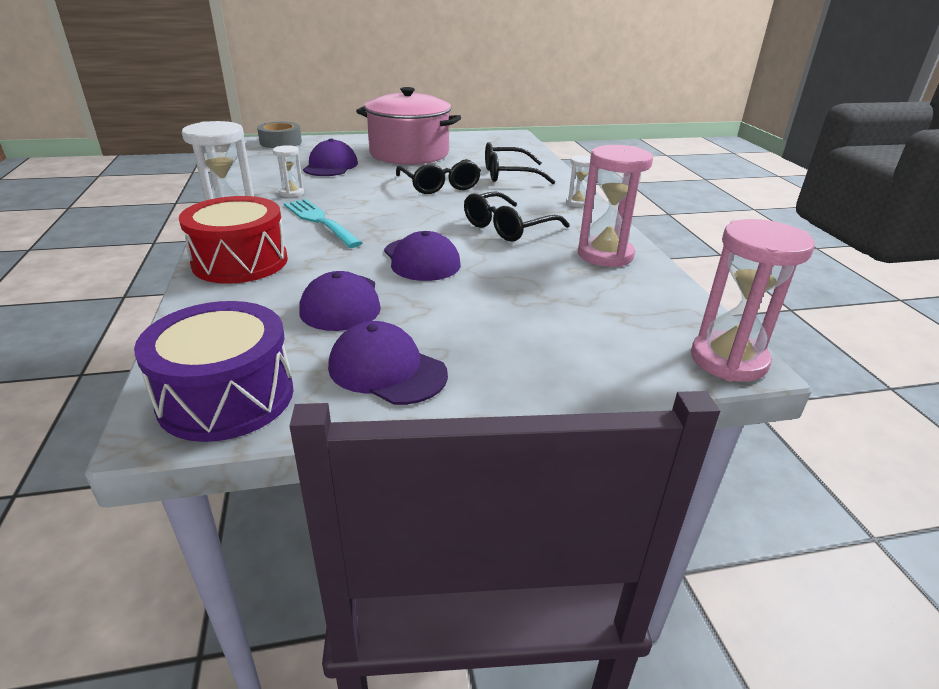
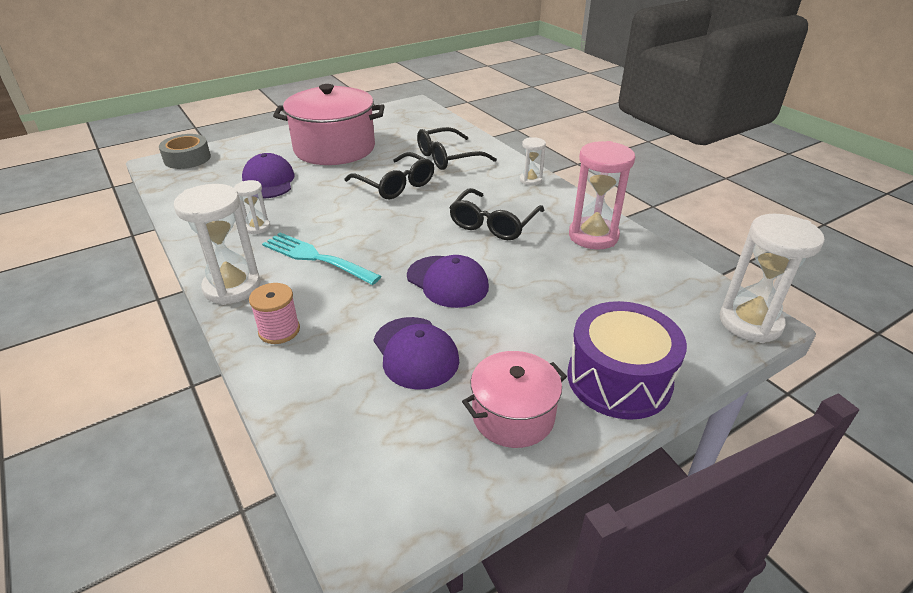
camera: 20 degrees left, 5 degrees up
purple drum [134,301,293,442] -> purple drum moved to [567,301,687,420]
red drum [179,196,288,284] -> pink spool [249,283,300,344]
purple cap [328,321,448,405] -> pink pot [462,351,567,448]
pink hourglass [691,219,815,382] -> white hourglass [719,214,825,343]

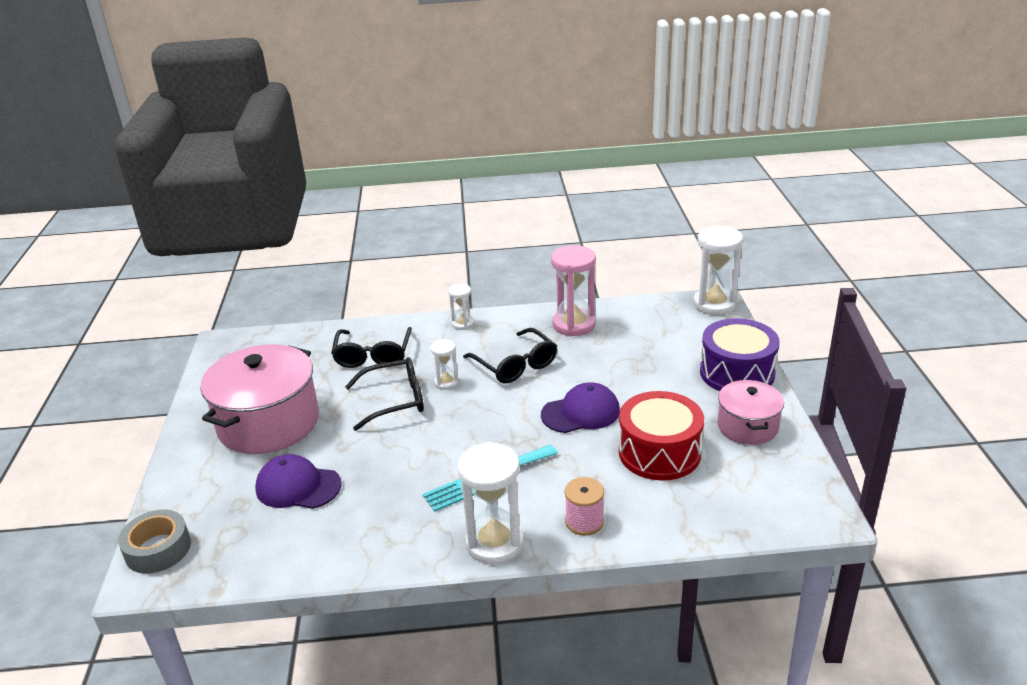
camera: 60 degrees left, 5 degrees down
white hourglass [234,180,270,234] -> white hourglass moved to [430,339,459,390]
purple cap [374,317,459,390] -> red drum [619,391,704,481]

